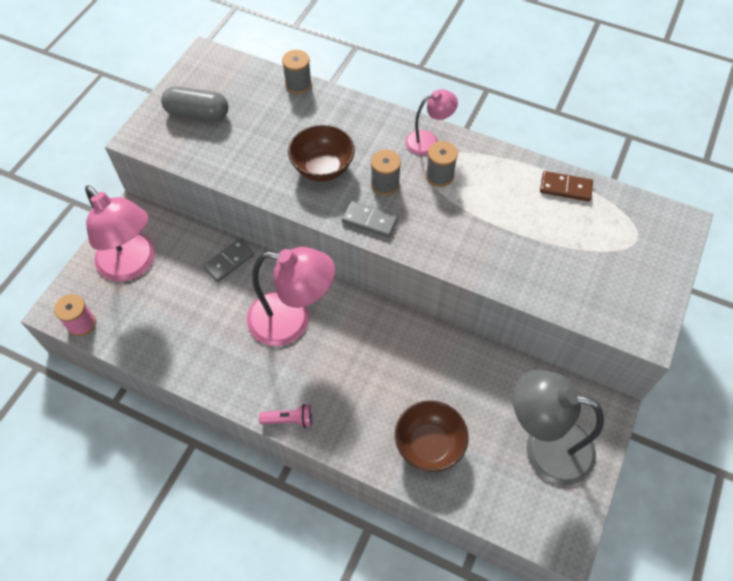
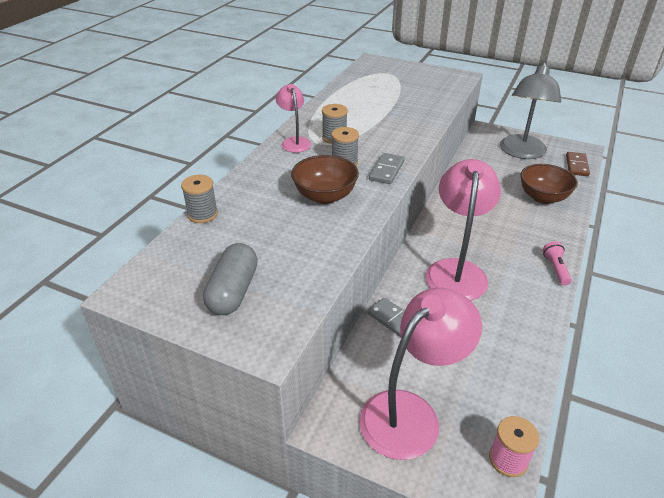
camera: 90 degrees left, 20 degrees down
brown domino [540,171,593,201] -> brown domino moved to [566,152,590,176]

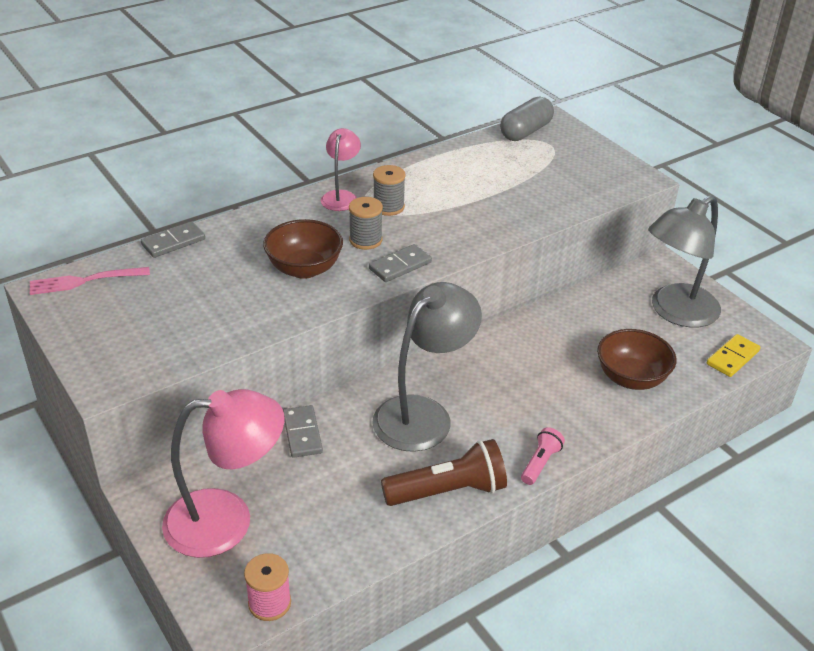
camera: 30 degrees right, 0 degrees up
grey spool [181,175,218,223] -> grey domino [141,221,205,258]
grey capsule [203,243,258,315] -> grey capsule moved to [500,96,554,141]
pink lamp [425,159,501,300] -> grey lamp [372,282,482,452]
brown domino [566,152,590,176] -> yellow domino [707,334,761,377]
none -> pink fork [30,267,150,295]
none -> brown flashlight [381,439,507,506]

